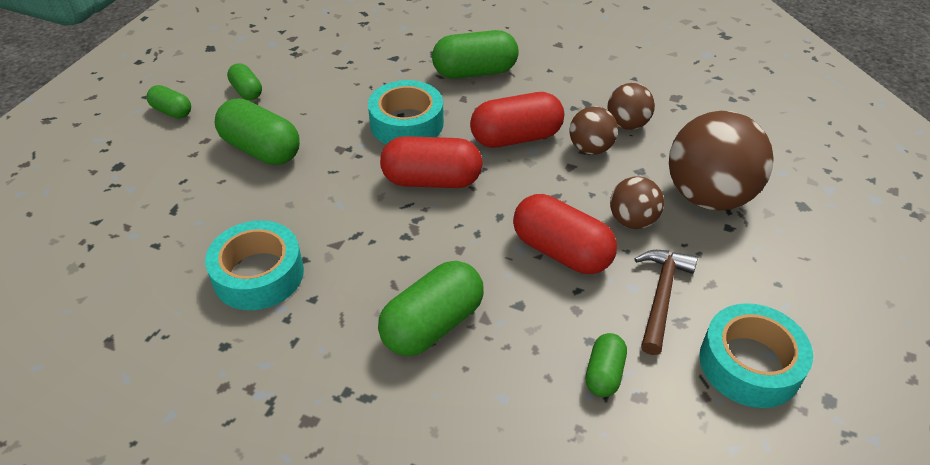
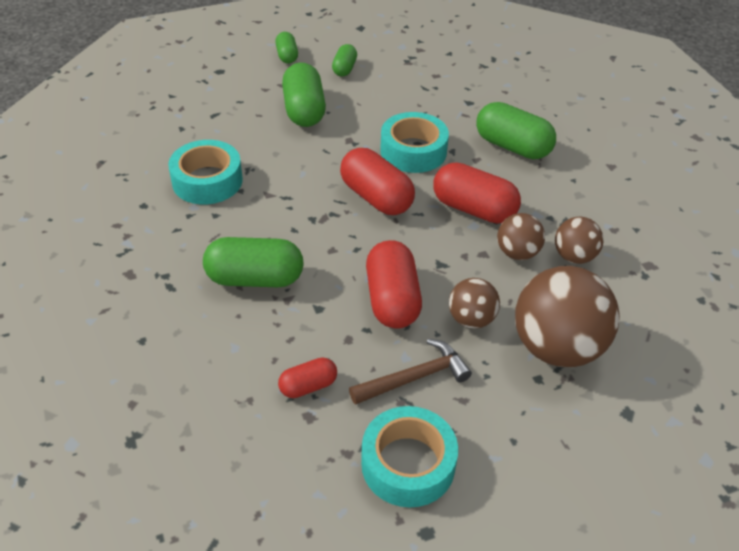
camera: 45 degrees right, 0 degrees up
green capsule [586,333,627,397] -> red capsule [278,358,337,398]

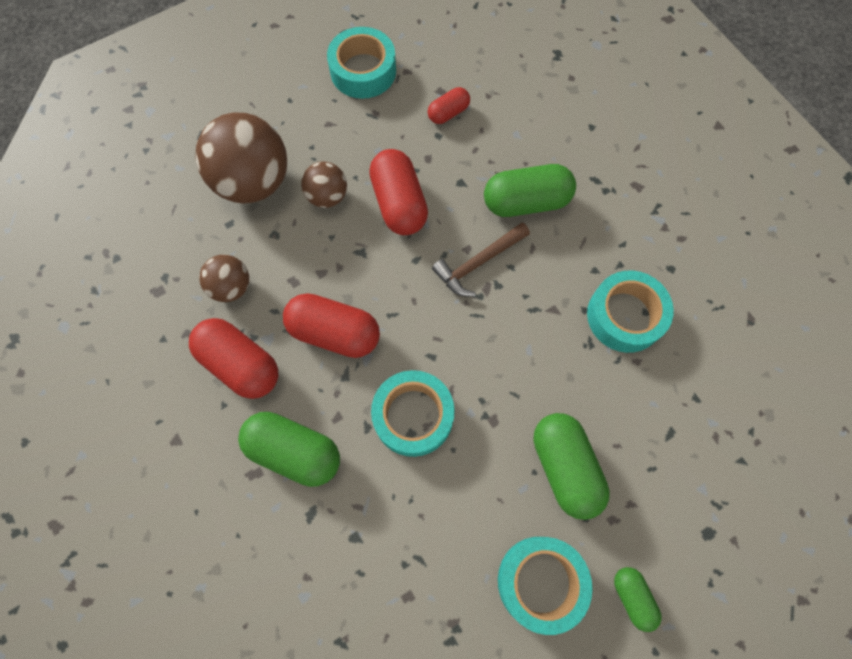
camera: 170 degrees right, 25 degrees up
green capsule [332,44,357,77] -> turquoise tape [498,537,593,635]
red capsule [340,148,415,215] -> red capsule moved to [189,318,278,399]
brown hammer [349,339,472,405] -> brown hammer moved to [432,223,530,296]
brown ball [497,213,545,260] -> none

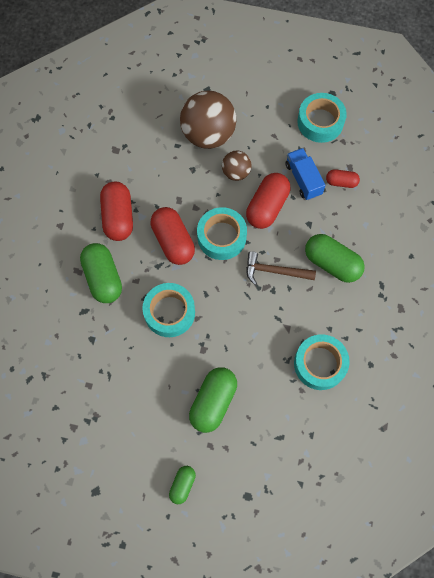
camera: 45 degrees right, 0 degrees up
brown ball [199,254,249,302] -> none
turquoise tape [498,537,593,635] -> turquoise tape moved to [197,207,247,260]
none -> blue truck [285,148,326,200]

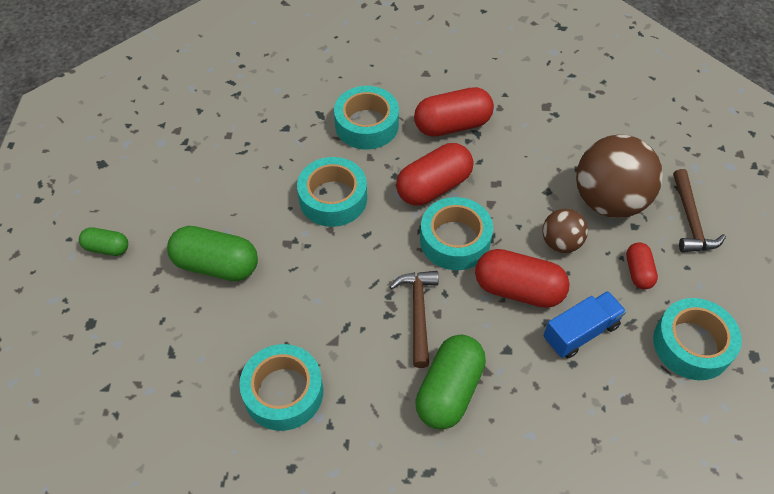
camera: 80 degrees right, 15 degrees down
green capsule [80,243,122,303] -> turquoise tape [334,86,399,150]
red capsule [326,169,360,188] -> red capsule moved to [626,242,658,289]
none -> brown hammer [673,169,726,252]

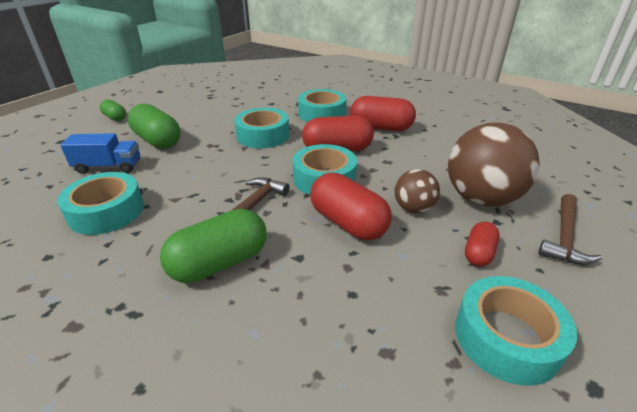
camera: 30 degrees right, 20 degrees down
blue truck [543,291,626,358] -> blue truck moved to [60,133,140,174]

